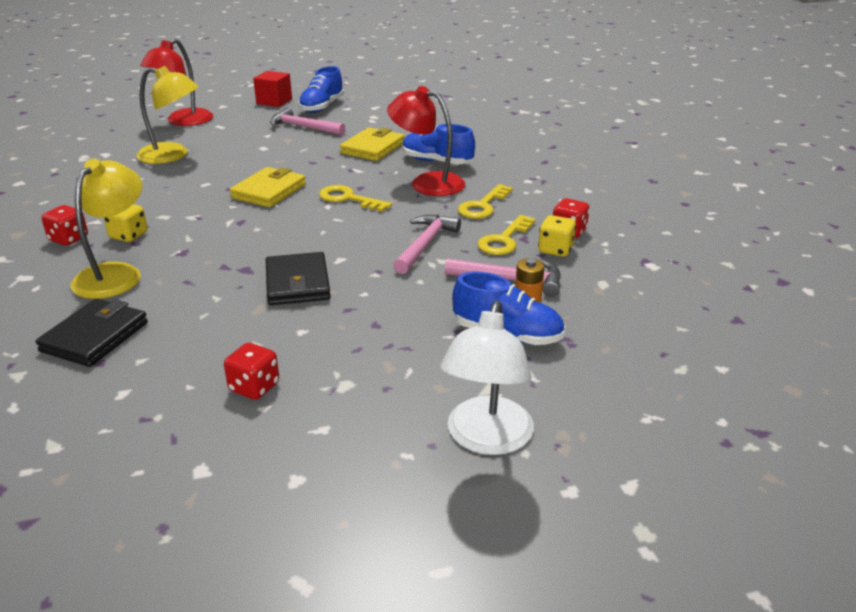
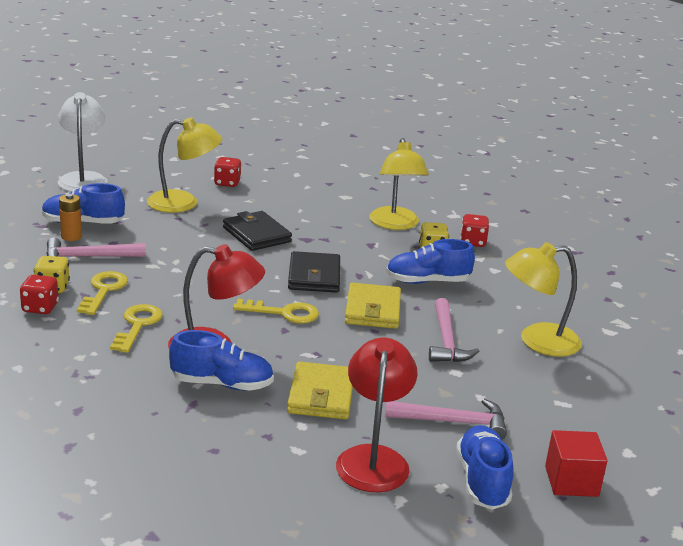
camera: 155 degrees right, 5 degrees down
black wallet [36,298,148,367] -> black wallet moved to [288,251,340,293]
red lamp [140,39,213,126] -> red lamp moved to [336,338,417,492]
pink hammer [393,215,461,274] -> pink hammer moved to [429,298,479,362]
none -> yellow lamp [147,117,222,213]
none -> blue shoe [386,239,475,284]

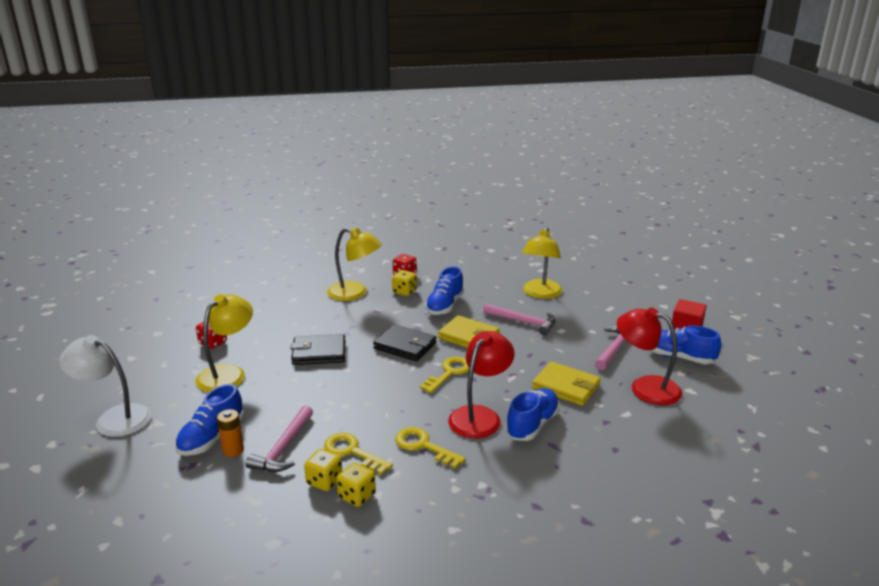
camera: 60 degrees left, 0 degrees up
red dice [20,275,59,314] -> yellow dice [337,463,376,507]

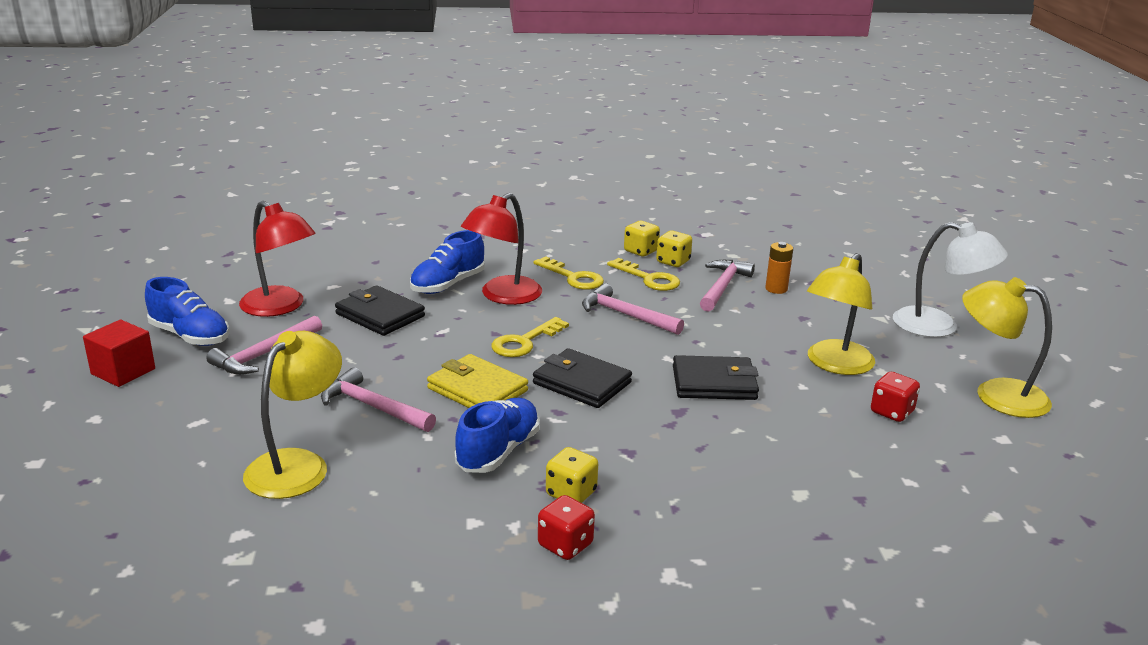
camera: 175 degrees left, 0 degrees up
blue shoe [175,384,244,456] -> none
yellow lamp [327,227,382,301] -> yellow lamp moved to [962,277,1052,418]
yellow wallet [532,361,601,406] -> black wallet [335,285,425,336]
none -> pink hammer [582,283,684,335]

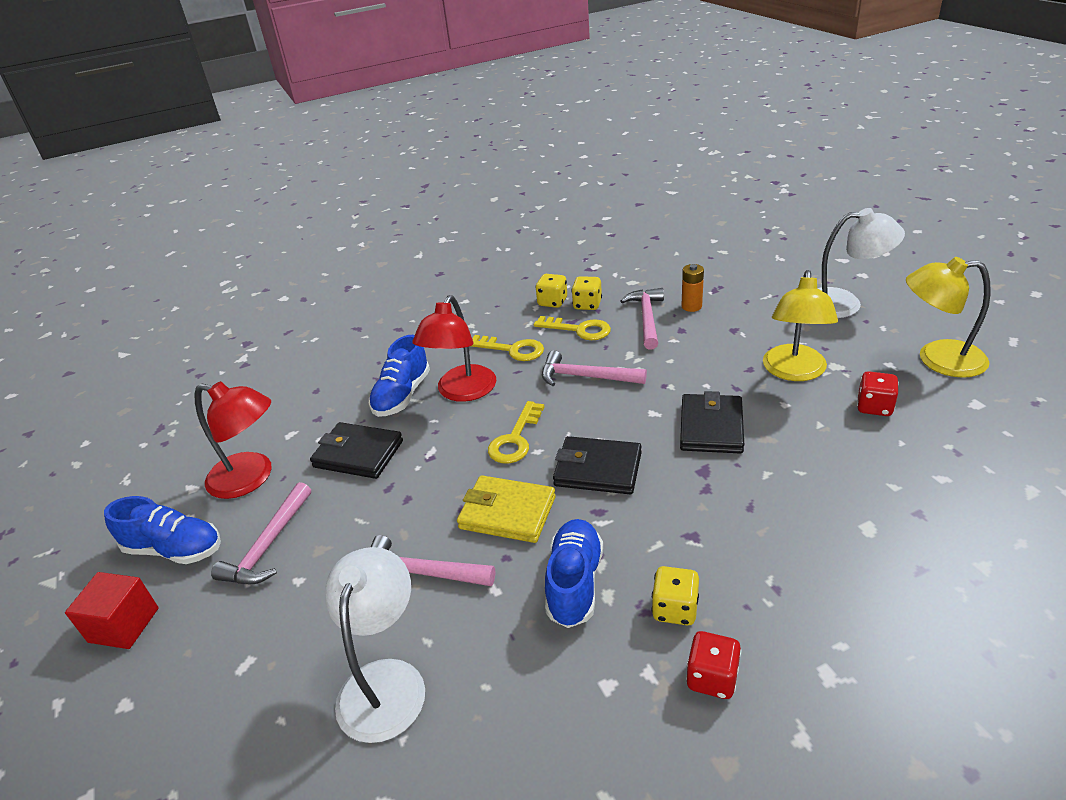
camera: 15 degrees left, 10 degrees up
yellow lamp [243,331,342,499] -> white lamp [325,547,425,743]
black wallet [673,355,759,400] -> black wallet turned 60 degrees counterclockwise [680,391,744,454]

